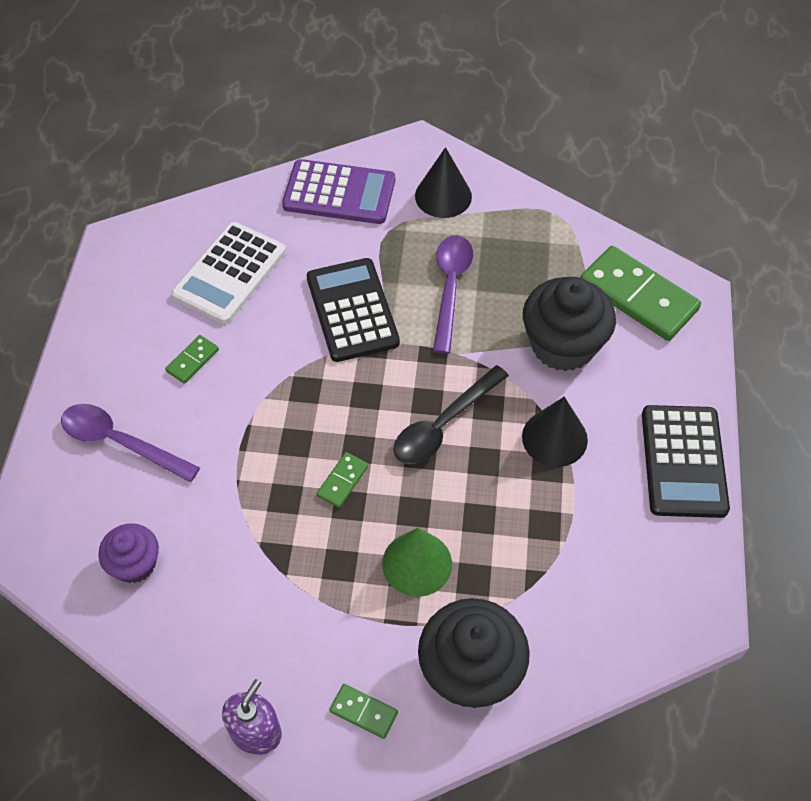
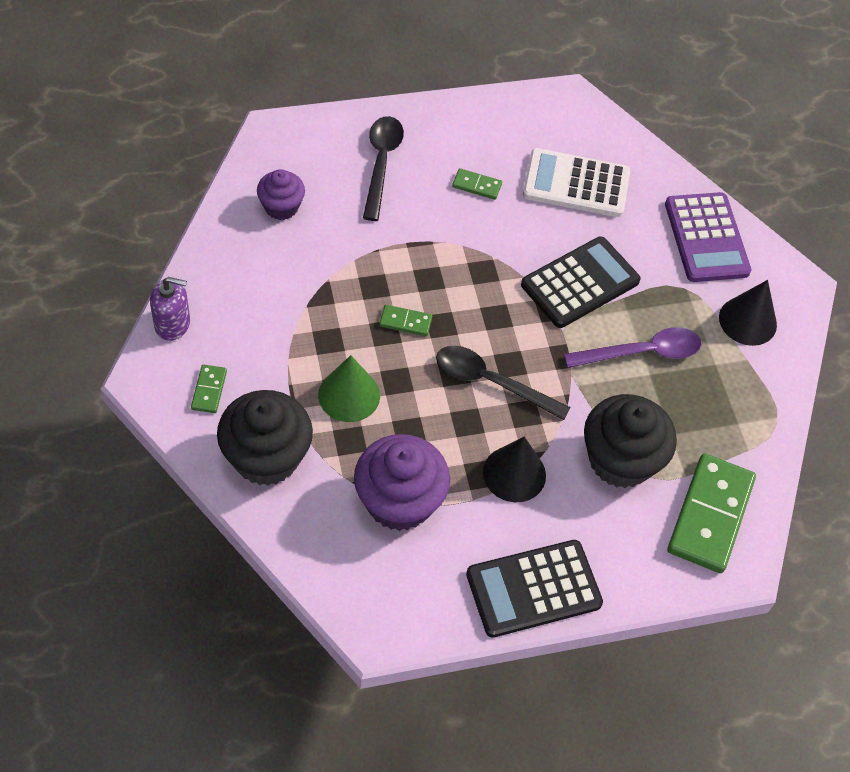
camera: 65 degrees right, 0 degrees up
purple spoon [61,404,200,482] -> black spoon [363,116,404,221]
none -> purple cupcake [354,434,450,531]

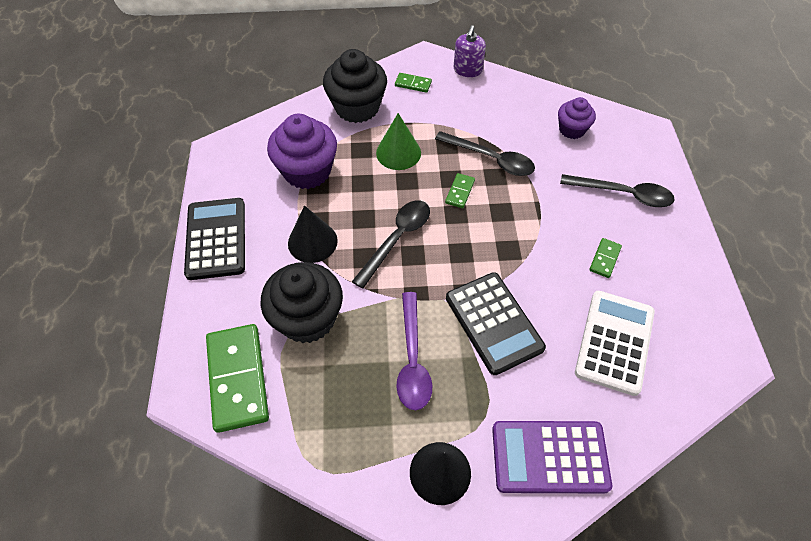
camera: 105 degrees right, 0 degrees up
green domino [668,453,756,573] -> green domino turned 45 degrees clockwise [206,324,269,433]
none -> black spoon [435,131,535,176]

